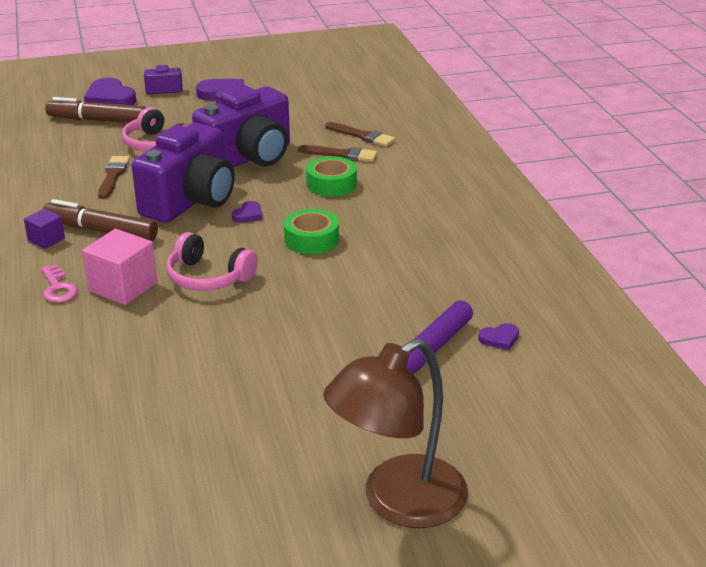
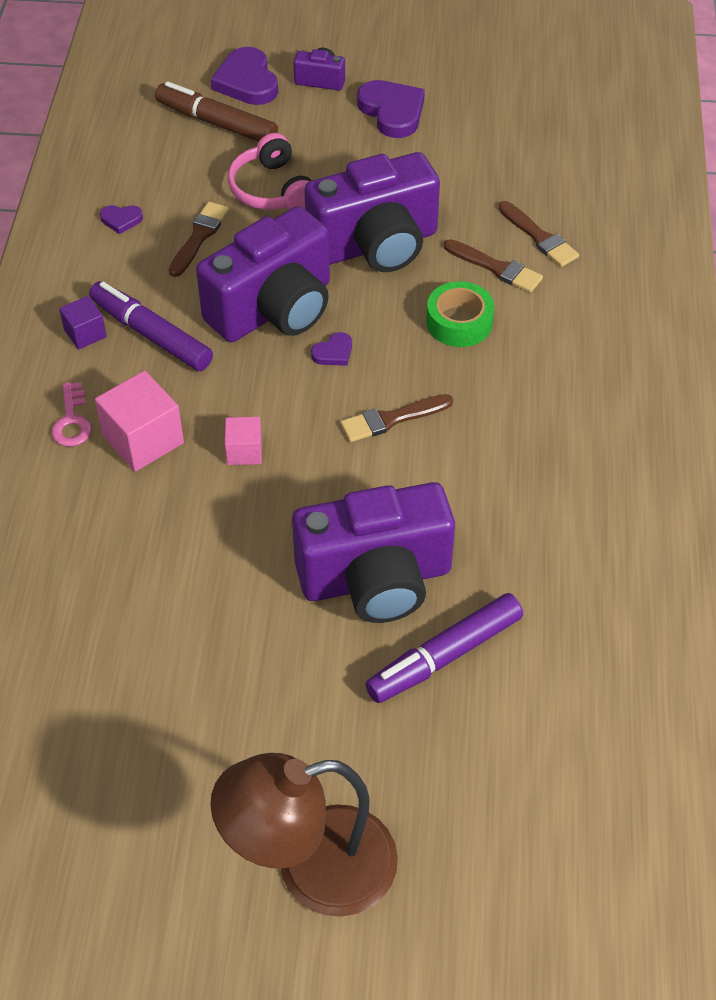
camera: 20 degrees right, 20 degrees up
brown marker [43,199,158,241] -> purple marker [89,281,213,371]
pink headphones [166,232,258,291] -> pink cube [225,417,262,465]
green tape [284,209,339,254] -> brown brush [341,394,453,442]
purple heart [478,323,519,350] -> purple heart moved to [100,205,143,234]
none -> purple camera [292,482,455,623]

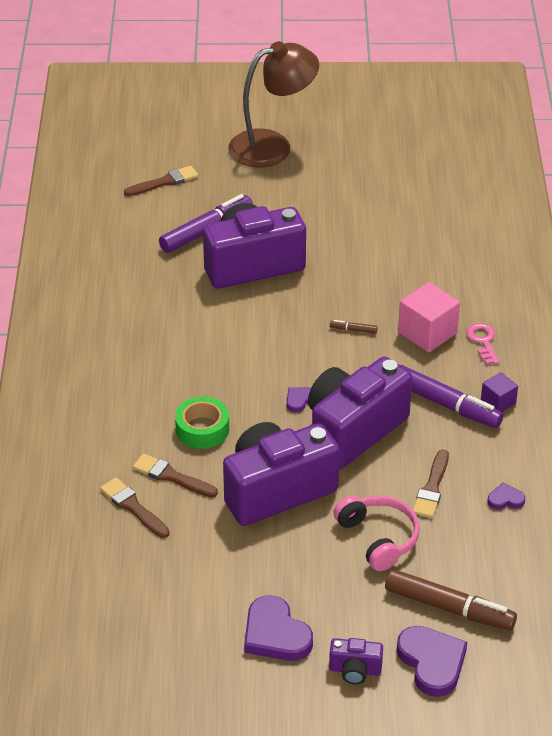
camera: 175 degrees right, 10 degrees down
pink cube [225,417,262,465] -> brown marker [330,320,378,334]
brown brush [341,394,453,442] -> brown brush moved to [124,166,198,196]

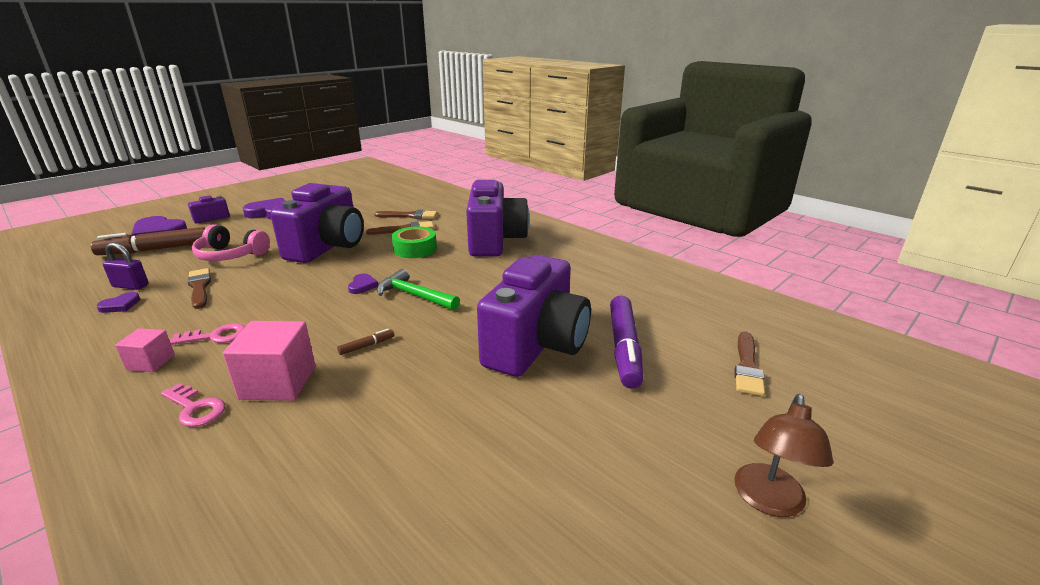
camera: 135 degrees right, 15 degrees down
brown lamp [228,41,319,167] -> brown lamp [734,394,833,517], size x0.57
purple camera [308,357,412,469] -> purple camera moved to [466,180,529,257]
purple marker [401,365,504,428] -> pink key [170,323,245,345]
purple cube [481,372,518,412] -> pink cube [115,328,175,372]
none -> purple padlock [103,242,149,290]
none -> green hammer [377,269,460,311]

